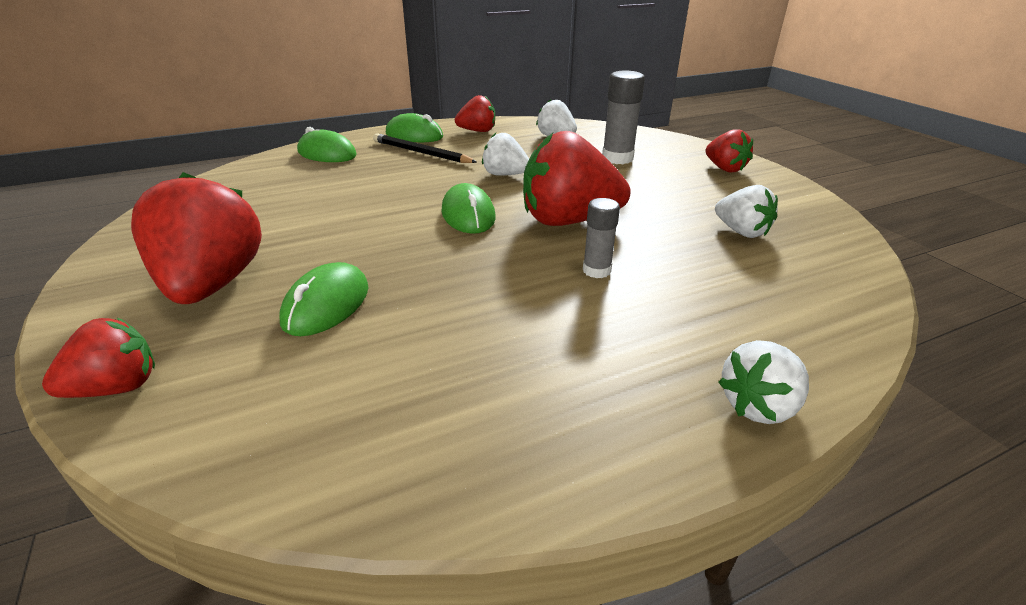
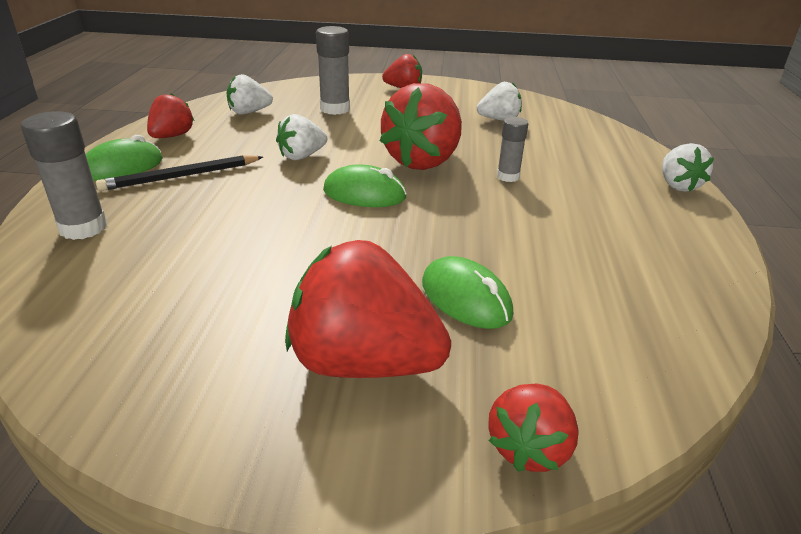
camera: 60 degrees left, 0 degrees up
red strawberry [42,318,155,398] -> red strawberry turned 150 degrees counterclockwise [488,384,579,472]
green mouse [297,127,357,162] -> grey glue stick [21,111,108,240]

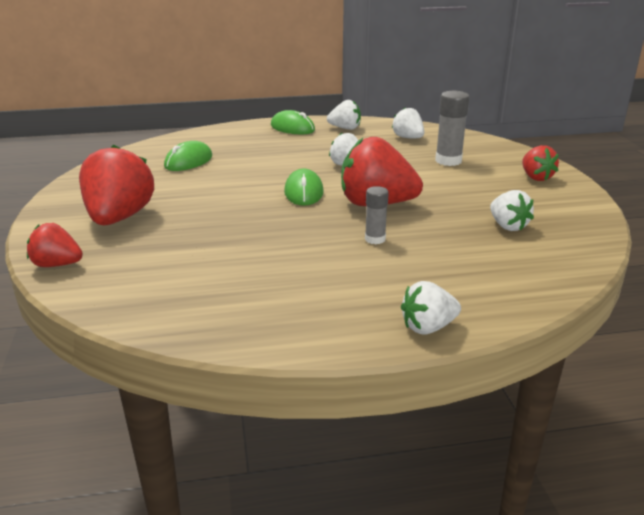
camera: 75 degrees right, 5 degrees down
grey glue stick [21,111,108,240] -> none
black pencil [96,155,263,191] -> none
red strawberry [147,93,194,138] -> white strawberry [327,100,361,130]
green mouse [422,256,513,329] -> green mouse moved to [164,141,212,171]

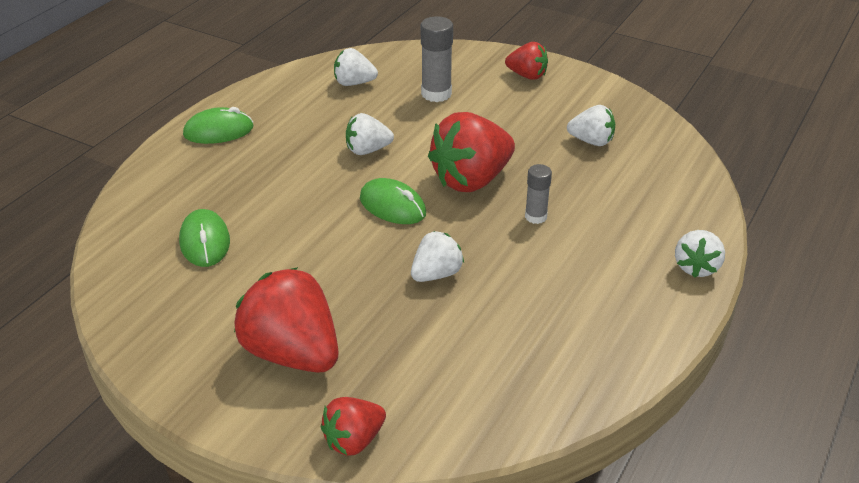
camera: 50 degrees left, 10 degrees up
white strawberry [327,100,361,130] -> white strawberry moved to [411,231,464,282]

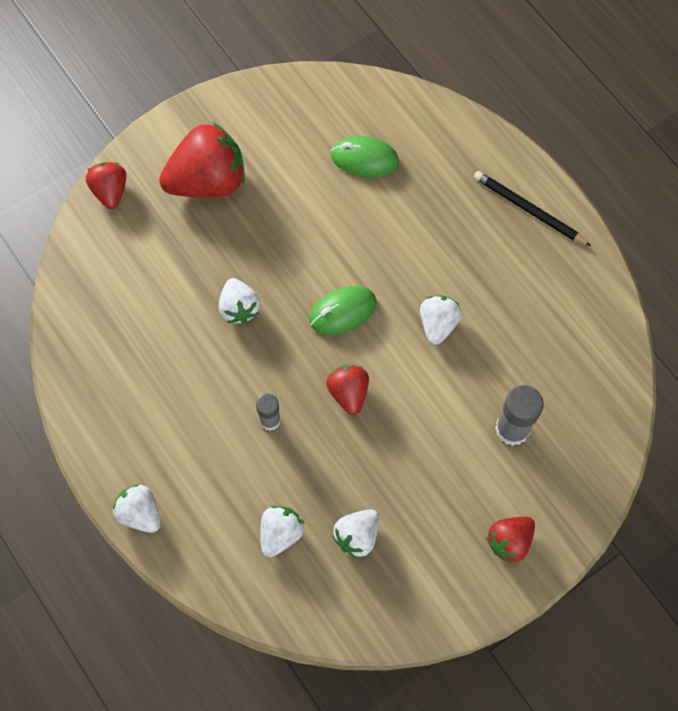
camera: 115 degrees right, 30 degrees up
green mouse [183,107,253,144] -> black pencil [474,171,591,246]
white strawberry [334,48,378,86] -> white strawberry moved to [260,506,305,557]
red strawberry [428,112,515,192] -> red strawberry [326,365,369,415], size x0.55

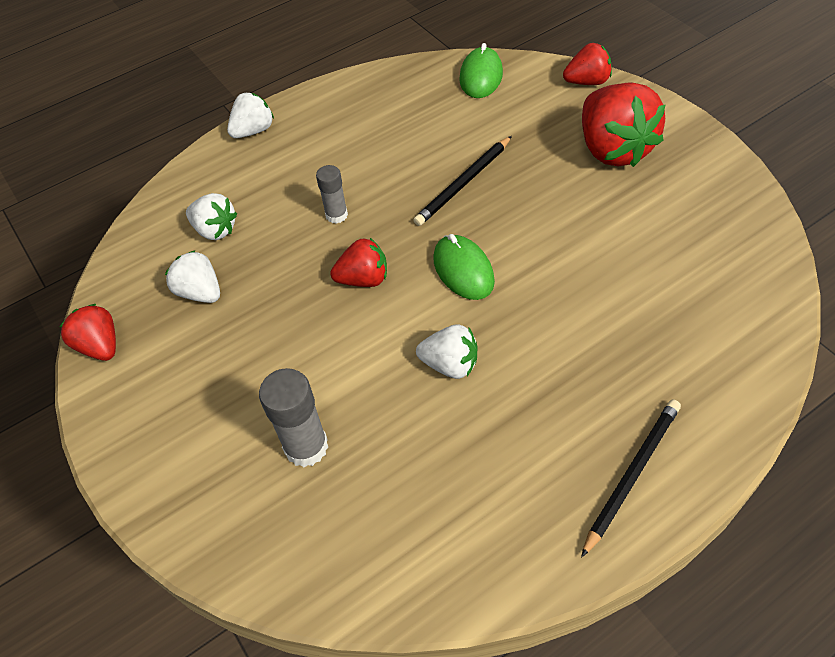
camera: 95 degrees right, 15 degrees down
white strawberry [219,278,260,324] -> black pencil [413,136,512,226]
green mouse [331,136,399,177] -> green mouse moved to [459,43,503,98]
red strawberry [486,517,535,564] -> red strawberry moved to [59,304,116,361]

